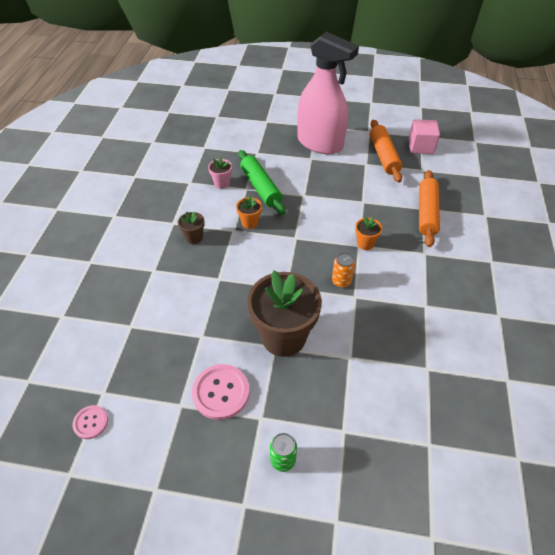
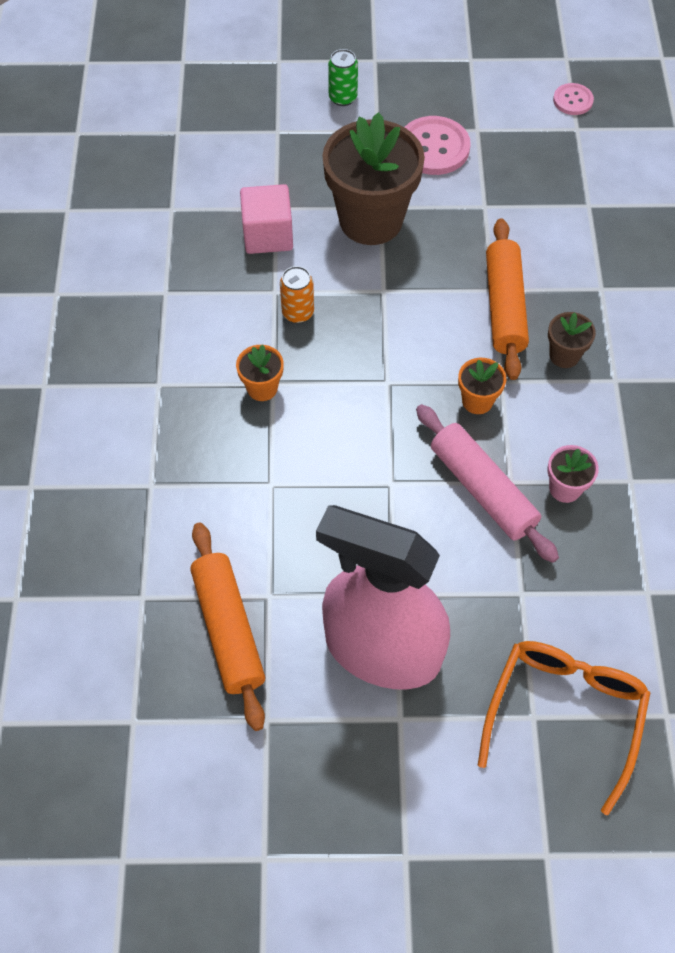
camera: 170 degrees right, 10 degrees up
green rolling pin [238,150,285,215] -> pink rolling pin [416,404,559,563]
pink cube [408,119,440,154] -> pink cube moved to [240,184,293,254]
orange rolling pin [419,170,440,247] -> orange rolling pin moved to [486,218,529,380]
none -> orange glasses [478,641,650,815]

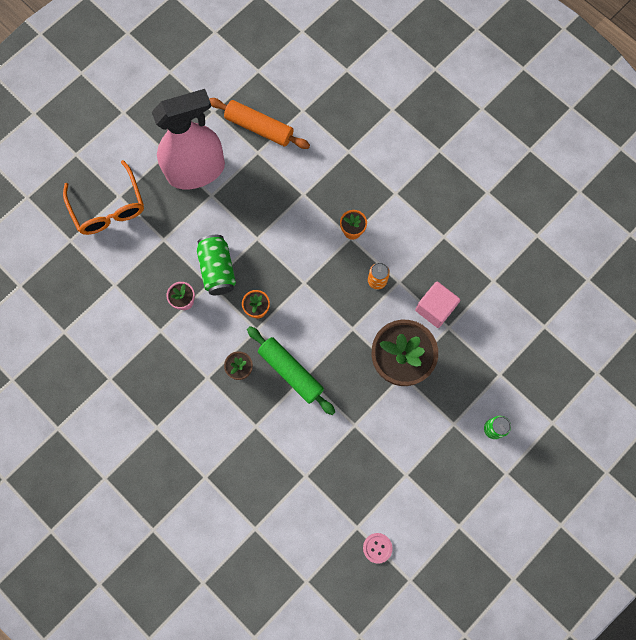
camera: 135 degrees right, 15 degrees up
pink button [405,116,471,175] -> none
pink rolling pin [416,404,559,563] -> green can [197,235,236,295]
orange rolling pin [486,218,529,380] -> green rolling pin [247,326,335,415]

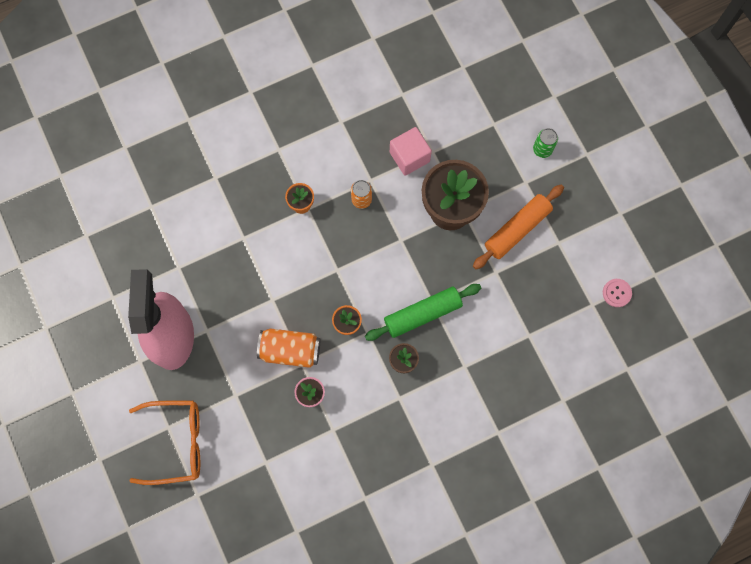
camera: 70 degrees left, 0 degrees up
green can [197,235,236,295] -> orange can [257,328,320,368]
orange rolling pin [209,98,310,149] -> orange rolling pin moved to [473,185,564,269]

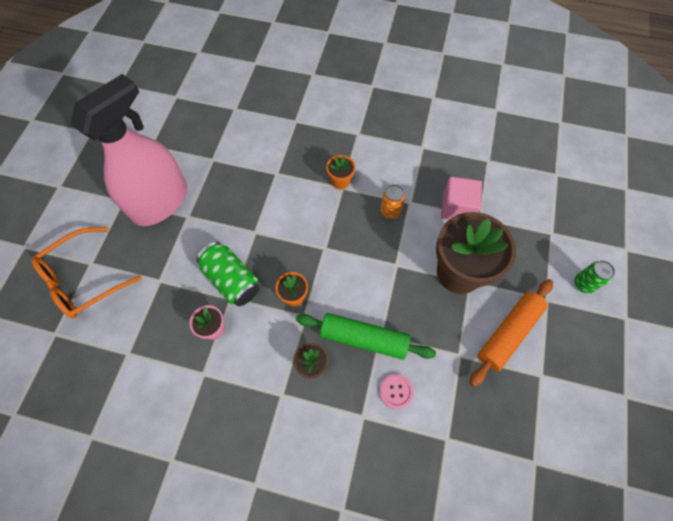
camera: 40 degrees right, 10 degrees down
orange glasses [129,400,200,485] -> orange glasses turned 105 degrees clockwise [31,227,142,318]
orange can [257,328,320,368] -> green can [196,242,259,306]
orange rolling pin [473,185,564,269] -> orange rolling pin turned 45 degrees counterclockwise [470,279,553,387]
pink button [603,279,632,307] -> pink button moved to [379,374,413,409]

